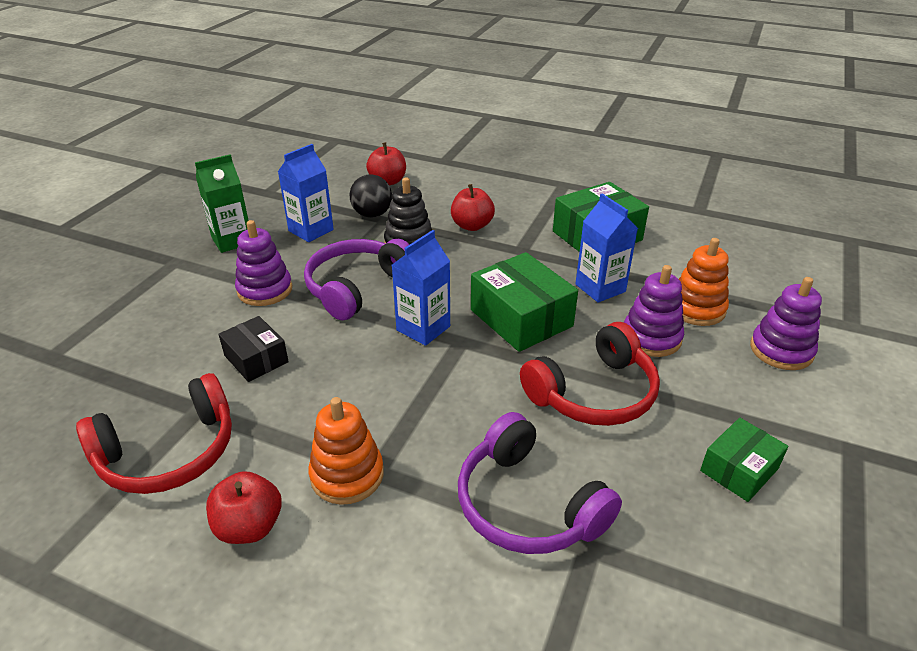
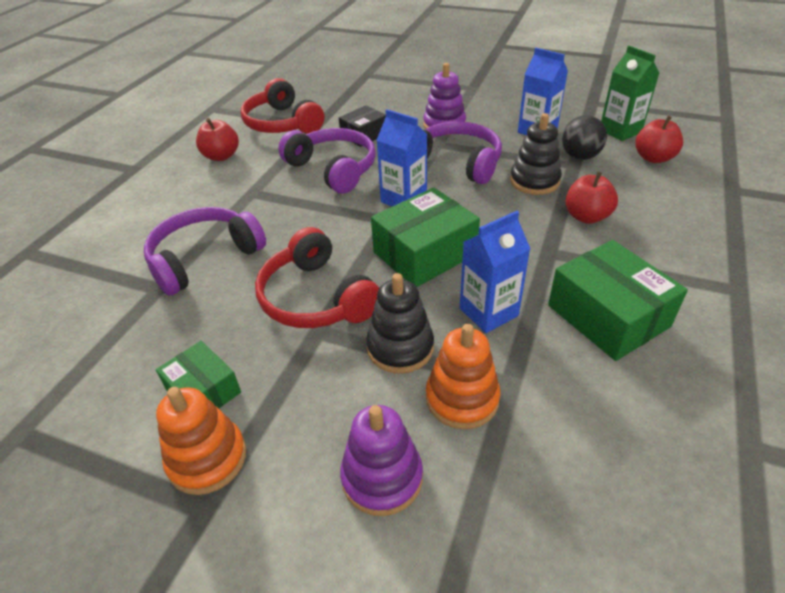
camera: 90 degrees right, 5 degrees up
green carton [195,154,249,253] -> green carton moved to [601,46,660,141]
orange stacking toy [308,397,384,505] -> orange stacking toy moved to [156,387,246,495]
purple stacking toy [624,265,684,357] -> black stacking toy [366,273,434,374]
none -> purple headphones [278,128,376,194]

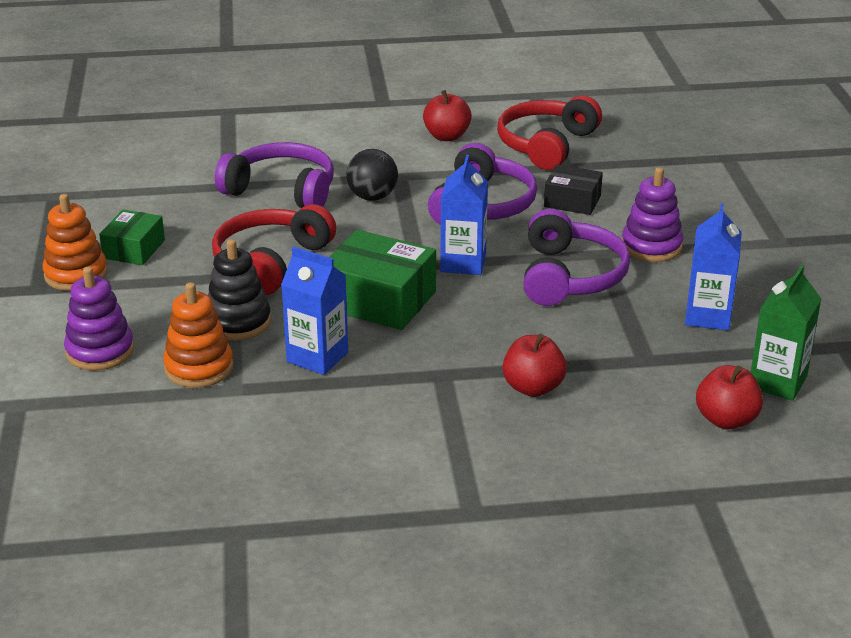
camera: 60 degrees right, 10 degrees down
black stacking toy [510,113,562,195] -> none
green box [548,240,688,361] -> none
black ball [562,115,607,160] -> black ball moved to [346,149,398,201]

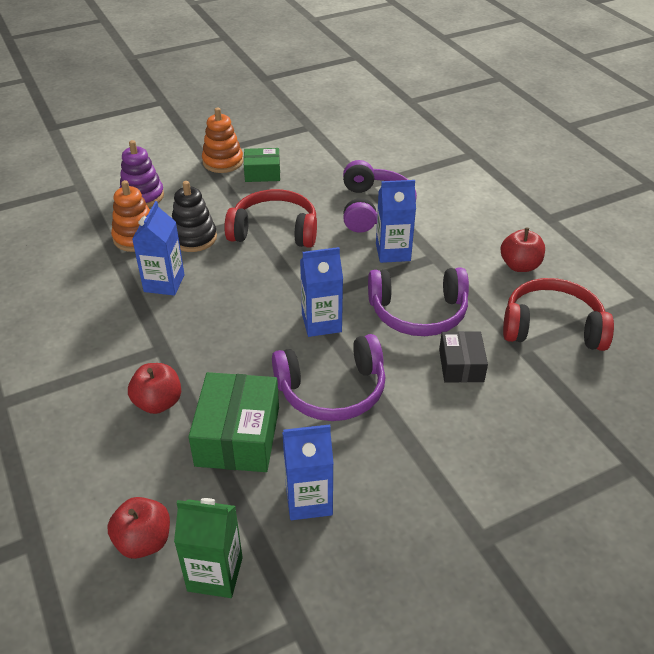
camera: 70 degrees right, 10 degrees up
green box [330,230,436,330] -> green box moved to [188,372,279,472]
black ball [346,149,398,201] -> blue carton [376,180,416,263]
purple stacking toy [622,167,683,262] -> none

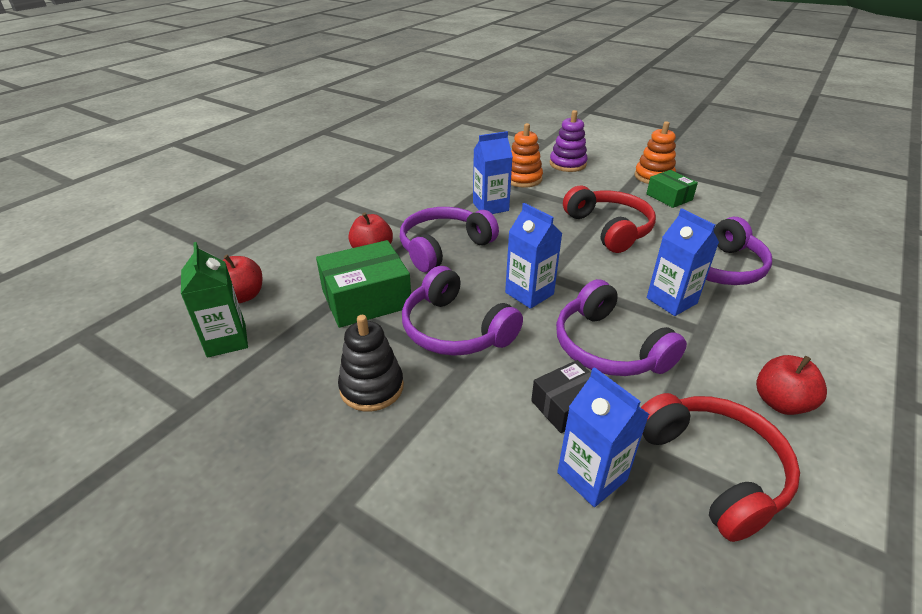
camera: 60 degrees right, 5 degrees down
black stacking toy [172,181,217,252] -> black stacking toy moved to [338,315,404,411]
blue carton [282,424,334,520] -> blue carton moved to [557,367,649,507]
none -> purple headphones [400,207,499,272]

